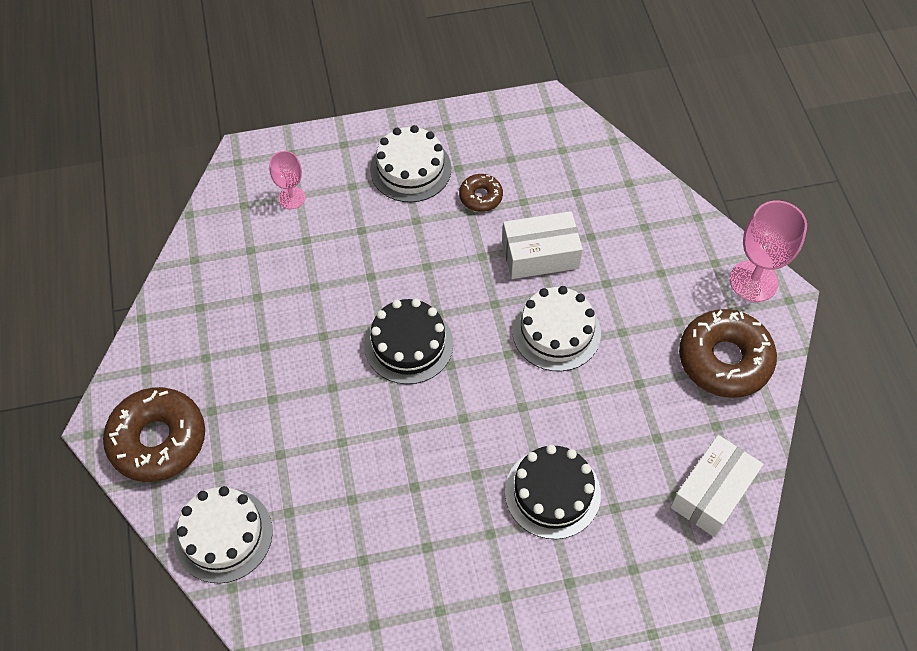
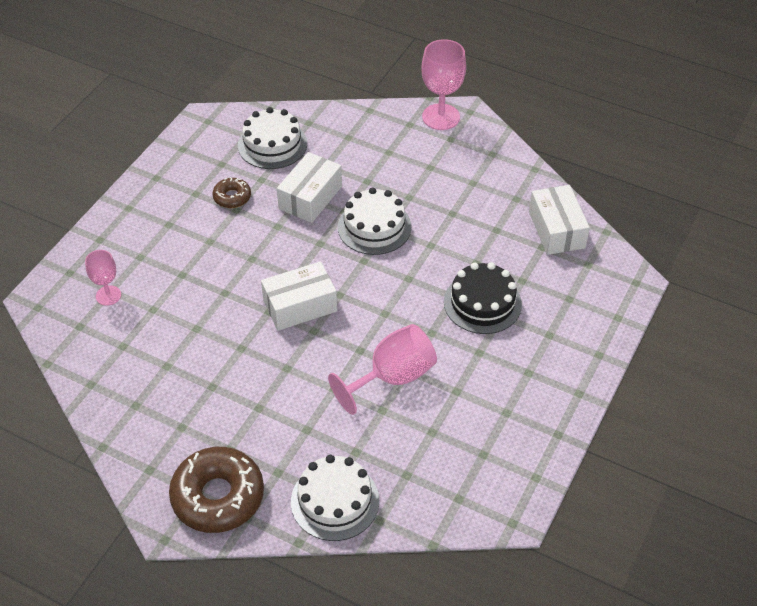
camera: 50 degrees left, 10 degrees down
black cake [364,299,453,384] -> white box [261,261,337,331]
white cake [370,125,451,202] -> white cake moved to [238,107,307,169]
brown donut [679,309,777,398] -> none
none -> pink goblet [328,324,437,415]

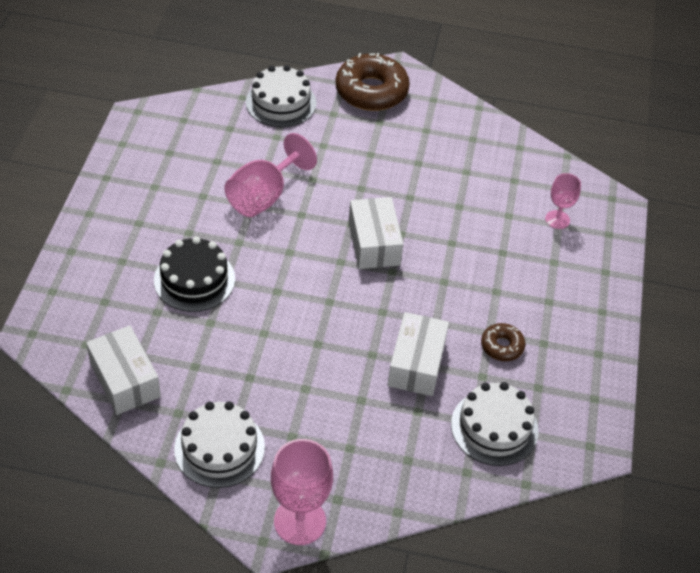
camera: 160 degrees right, 0 degrees up
white box [261,261,337,331] -> white box turned 60 degrees counterclockwise [349,197,403,269]
white cake [338,187,412,255] -> white cake moved to [174,401,265,488]

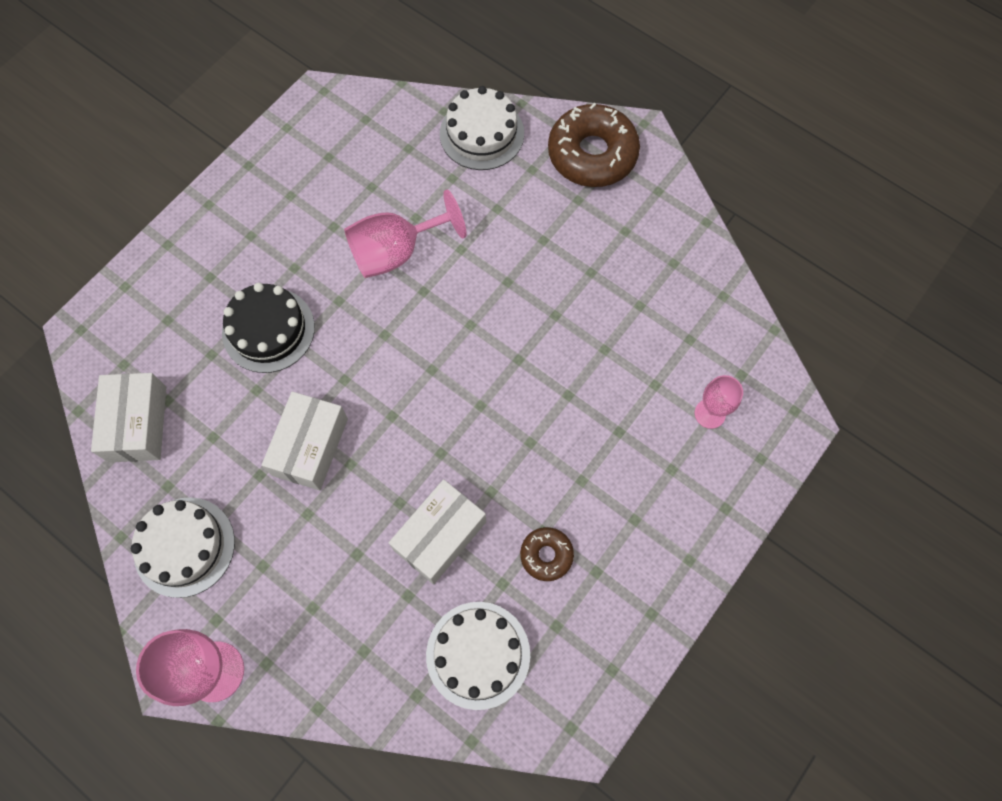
camera: 30 degrees right, 20 degrees up
white box [349,197,403,269] -> white box moved to [262,392,348,490]

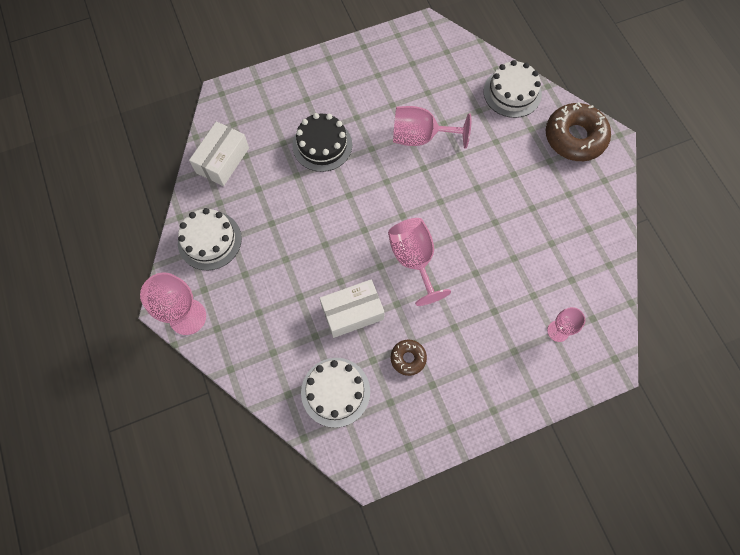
camera: 30 degrees right, 0 degrees up
white box [262,392,348,490] -> none
none -> pink goblet [388,218,451,306]

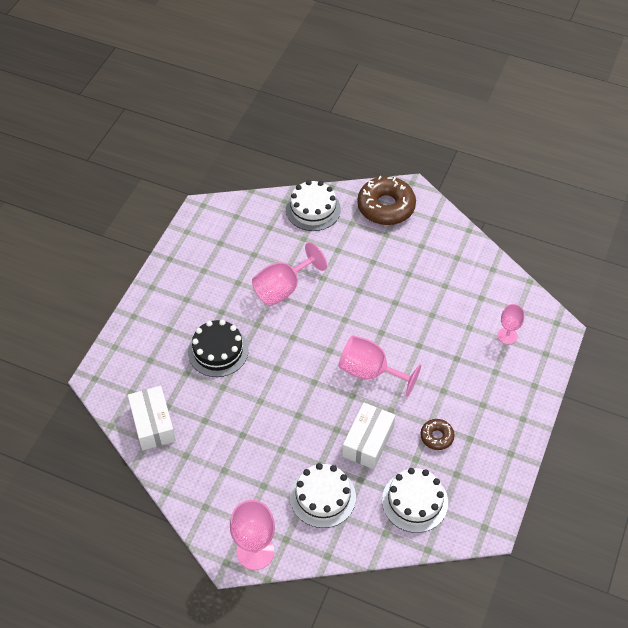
camera: 45 degrees left, 15 degrees down
white cake [178,208,242,270] -> white cake moved to [290,463,356,528]

